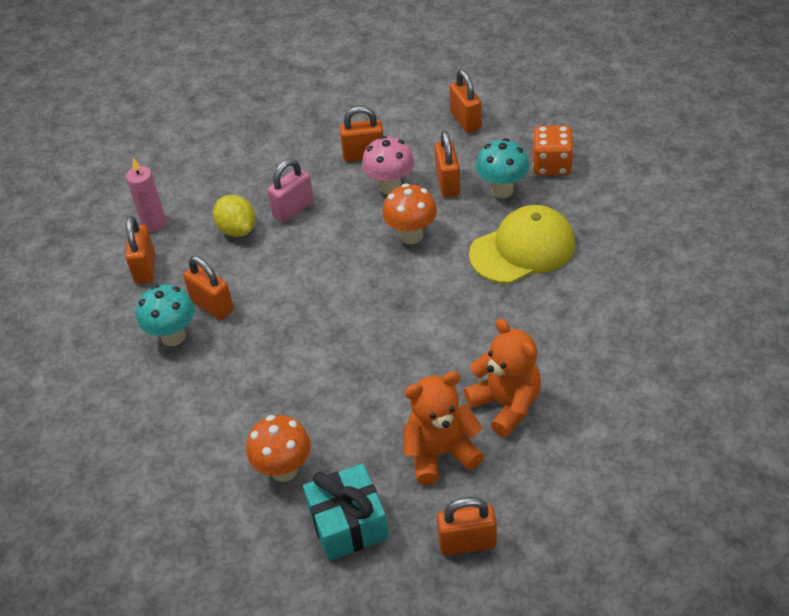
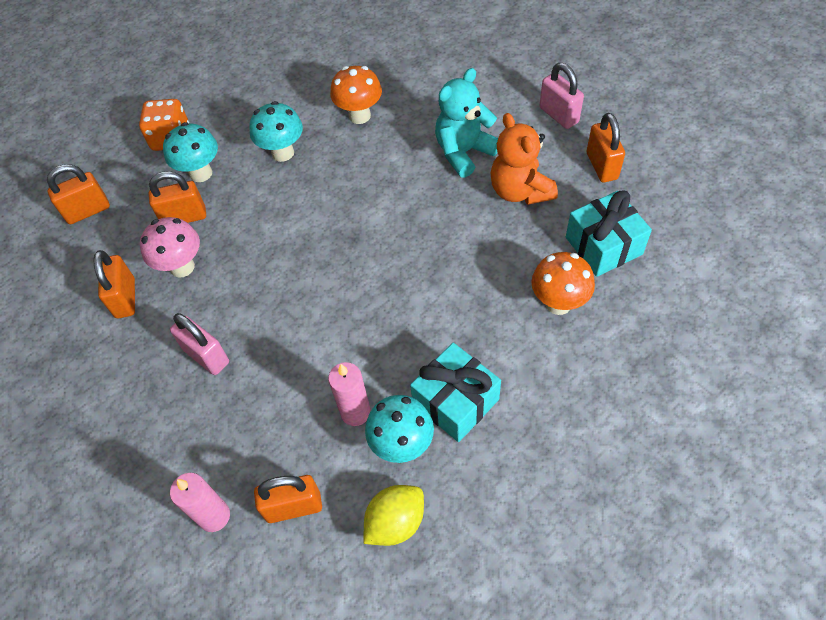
camera: 95 degrees left, 10 degrees up
orange padlock [183,256,234,320] -> pink candle [328,362,371,426]
yellow lemon [213,195,256,237] -> yellow lemon moved to [363,485,424,546]
orange mushroom [382,183,437,244] -> orange mushroom moved to [330,66,382,124]
orange teddy bear [464,318,541,437] -> turquoise teddy bear [435,68,498,178]
yellow cap [469,205,575,284] -> turquoise mushroom [249,101,303,162]
none -> turquoise gift [410,343,501,442]
none -> pink padlock [540,63,584,129]

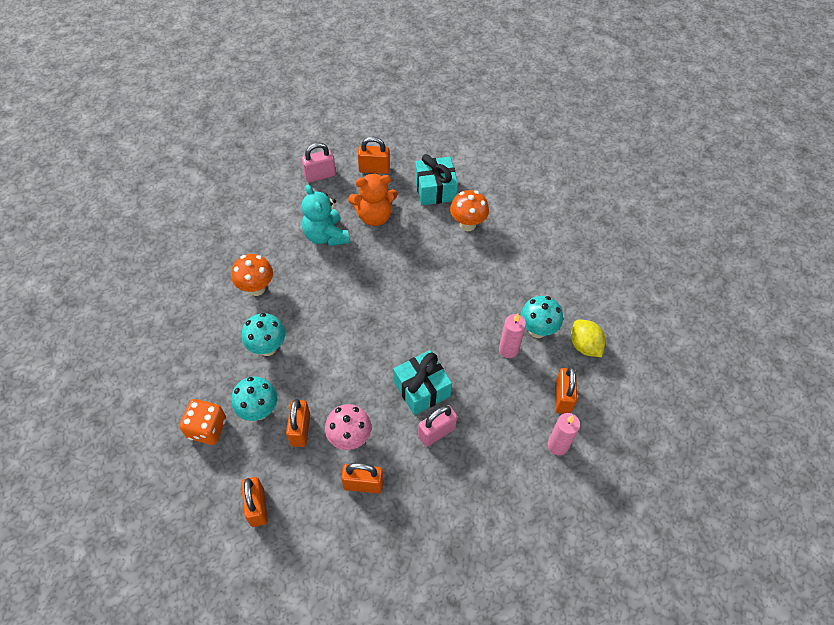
camera: 80 degrees left, 0 degrees up
turquoise gift [410,343,501,442] -> turquoise gift moved to [393,350,452,415]

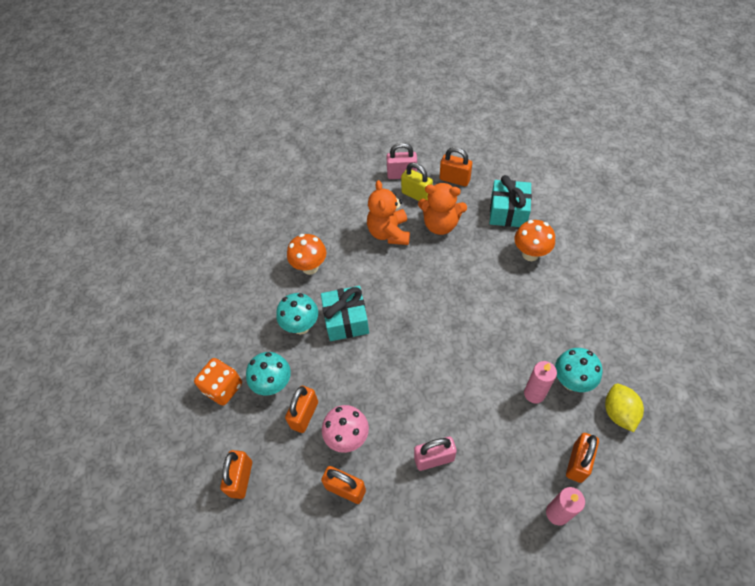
camera: 25 degrees right, 0 degrees up
turquoise teddy bear [302,185,350,246] -> orange teddy bear [367,180,410,245]
turquoise gift [393,350,452,415] -> turquoise gift moved to [321,286,369,341]
none -> yellow padlock [401,163,433,201]

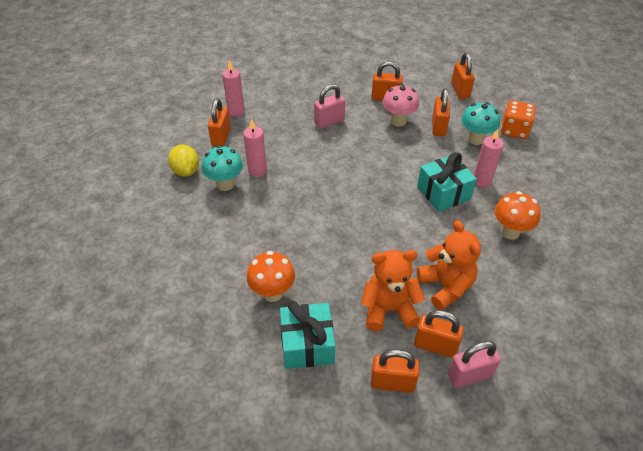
camera: 160 degrees right, 10 degrees down
turquoise mushroom [276,293,318,335] -> pink candle [474,129,504,188]
yellow padlock [401,163,433,201] -> orange padlock [414,310,464,358]

